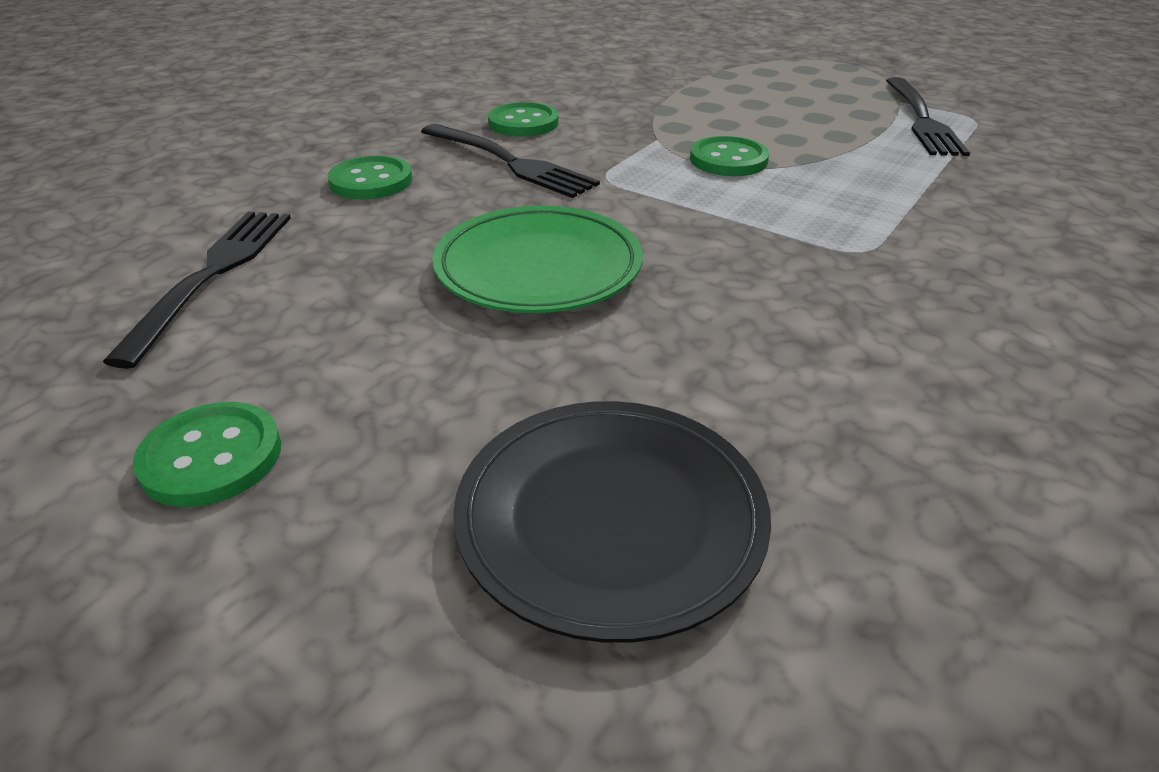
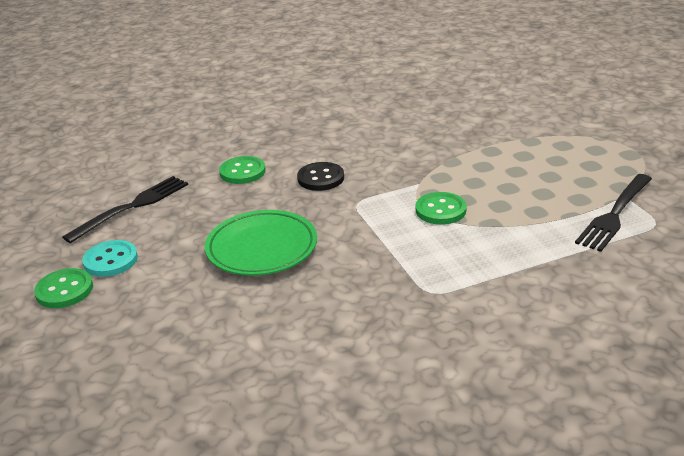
camera: 35 degrees right, 5 degrees down
black fork [421,124,600,198] -> black button [297,162,344,191]
black plate [453,401,771,643] -> none
green button [488,102,559,137] -> none
none -> turquoise button [82,240,138,277]

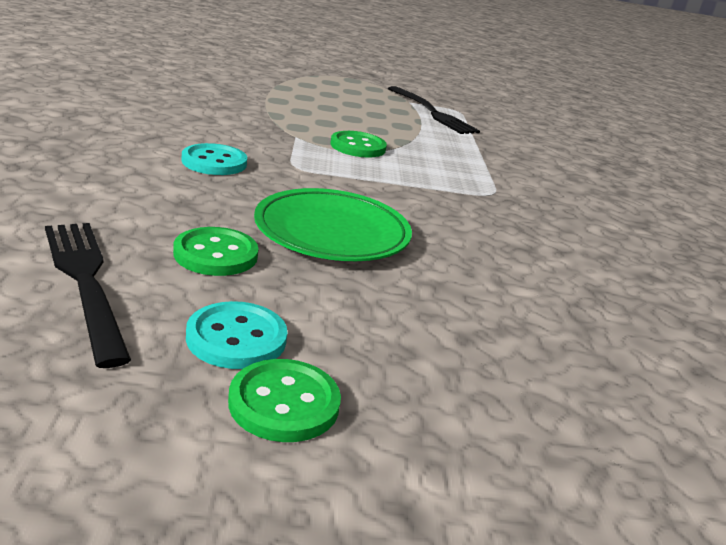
camera: 75 degrees left, 5 degrees down
green button [219,156,266,184] -> green button moved to [173,227,259,276]
black button [297,162,344,191] -> turquoise button [181,143,247,175]

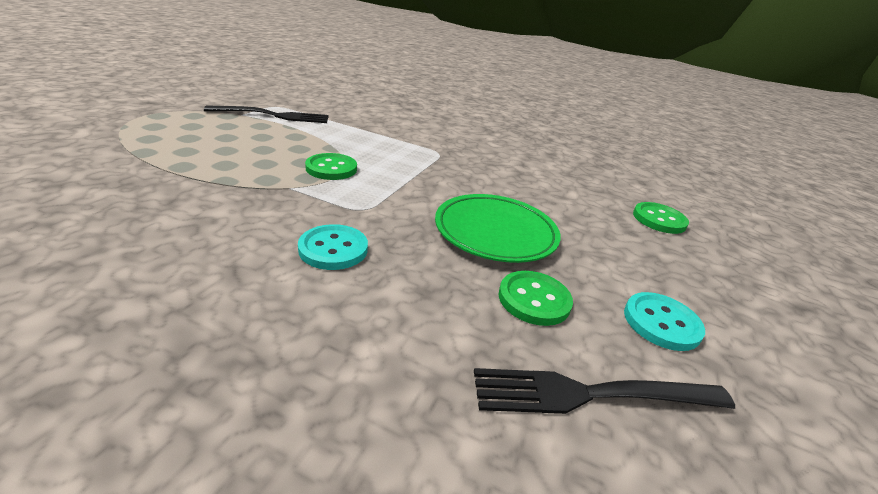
camera: 65 degrees left, 5 degrees up
green button [228,359,341,442] -> green button moved to [633,202,689,234]

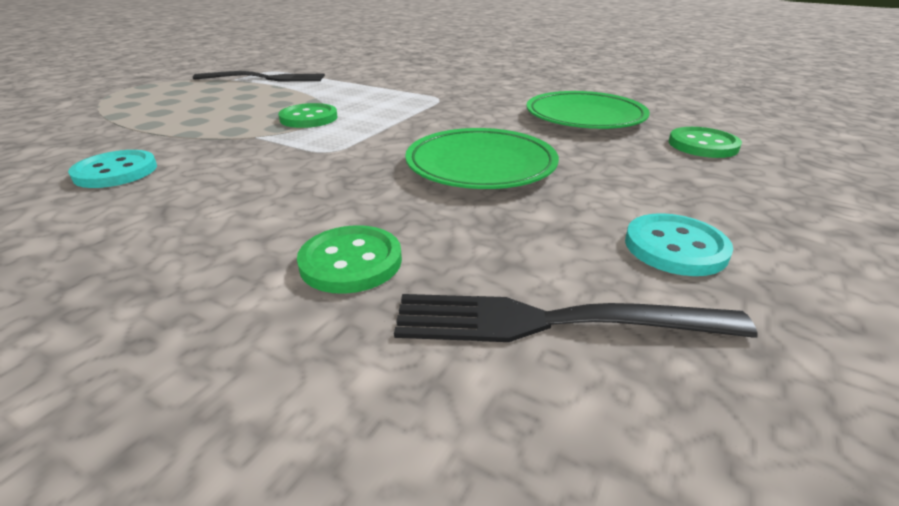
camera: 10 degrees right, 0 degrees up
turquoise button [298,224,368,270] -> turquoise button moved to [68,150,157,188]
green button [499,271,573,326] -> green button moved to [297,225,402,294]
none -> green plate [526,91,650,129]

